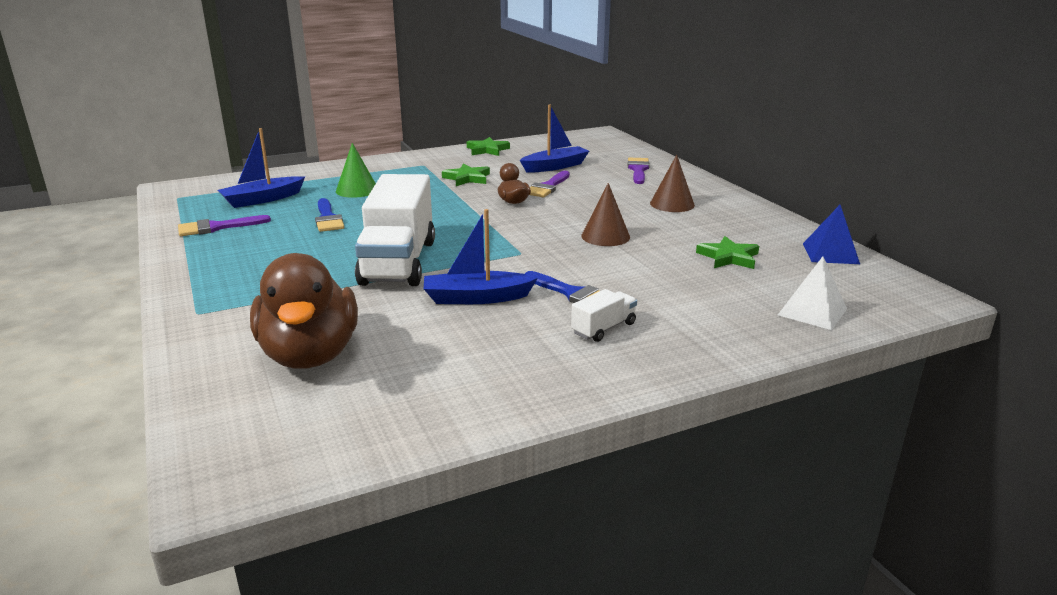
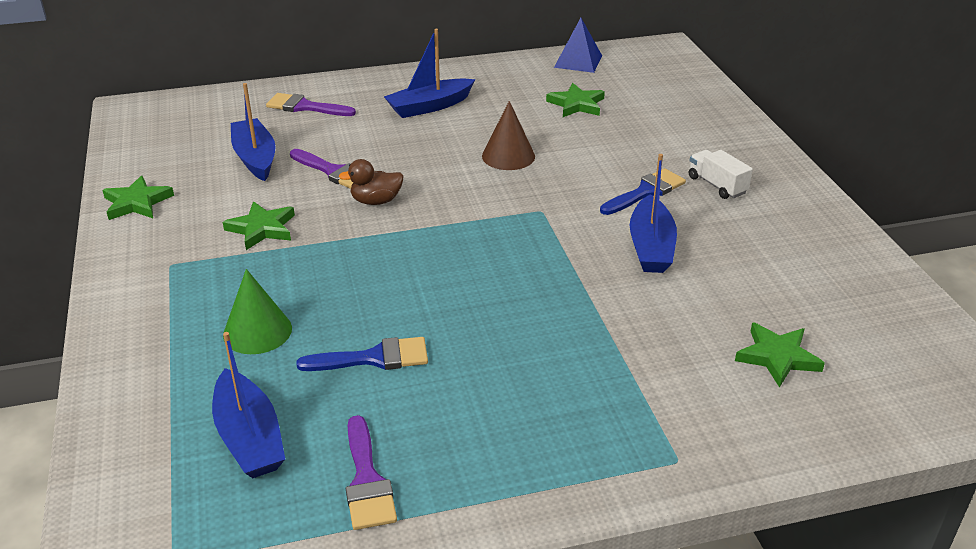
camera: 80 degrees left, 10 degrees up
brown duck [250,253,358,369] -> green star [735,322,825,388]
white truck [355,174,435,286] -> none
brown cone [650,155,695,212] -> blue boat [384,29,475,118]
white pyramid [778,256,847,330] -> none

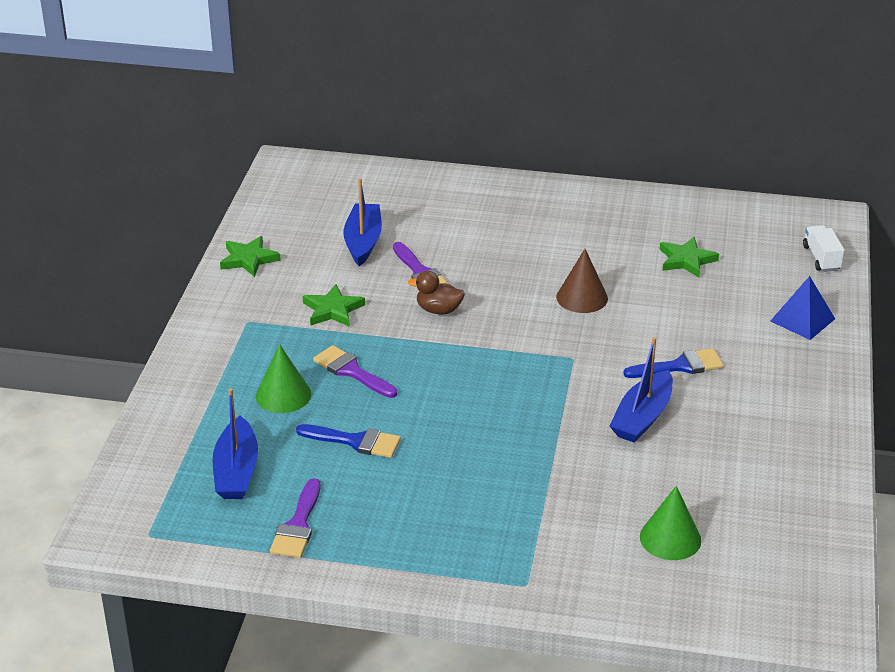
camera: 25 degrees right, 0 degrees up
purple brush [266,93,356,116] -> purple brush moved to [313,345,397,398]
blue boat [384,29,475,118] -> none
blue pyramid [554,18,602,73] -> blue pyramid moved to [770,276,835,340]
white truck [689,150,753,199] -> white truck moved to [803,225,844,272]
green star [735,322,825,388] -> green cone [640,486,701,560]

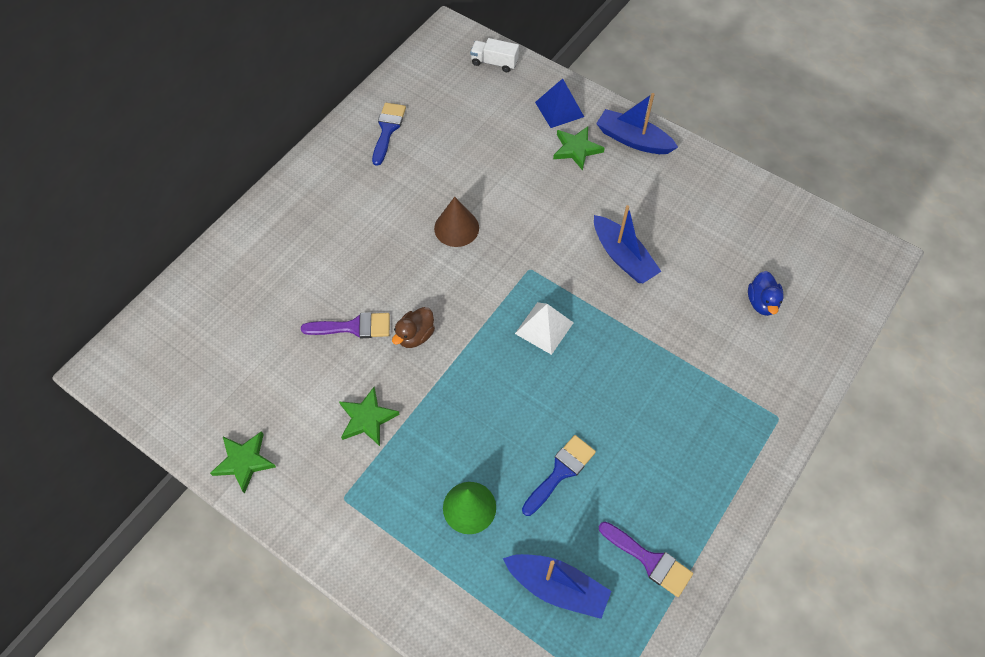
camera: 65 degrees left, 25 degrees up
purple brush [313,345,397,398] -> none
blue boat [344,178,382,266] -> blue boat moved to [596,93,678,154]
blue brush [623,348,724,378] -> blue brush moved to [372,103,406,166]
green cone [640,486,701,560] -> blue duck [748,271,784,316]
green star [660,237,719,278] -> green star moved to [553,126,605,171]
none -> white pyramid [515,302,574,355]

